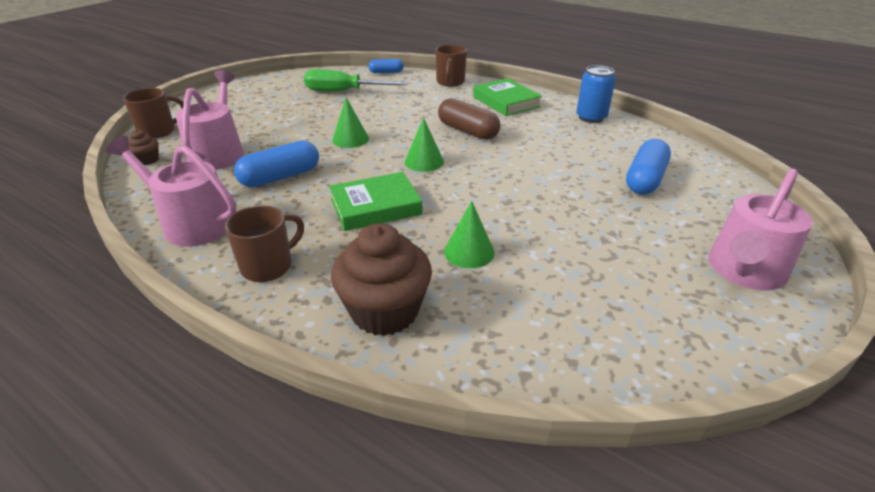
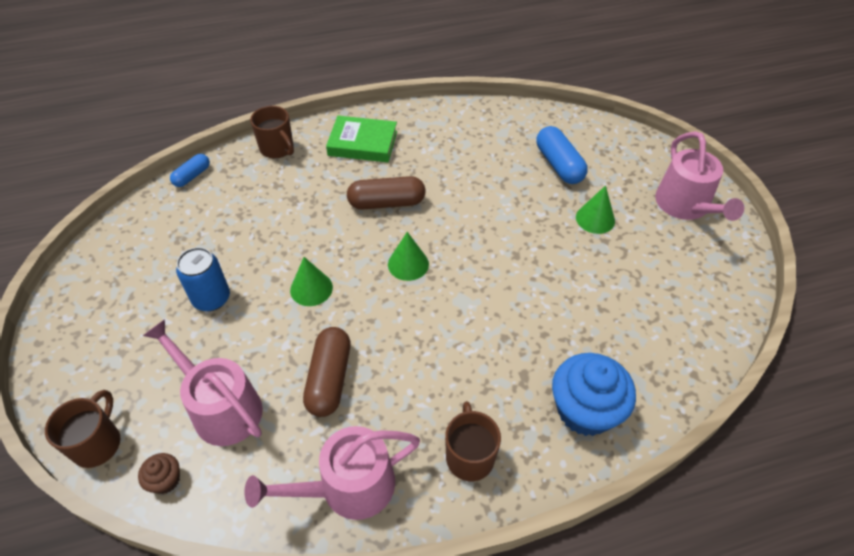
camera: 50 degrees left, 15 degrees up
blue capsule [234,140,319,187] -> brown capsule [303,327,351,417]
green screwdriver [304,69,408,91] -> none
green book [329,172,423,231] -> none
brown cupcake [331,223,432,336] -> blue cupcake [552,353,636,436]
green cone [444,201,495,268] -> green cone moved to [576,185,615,234]
blue can [576,65,616,123] -> blue can moved to [176,247,230,311]

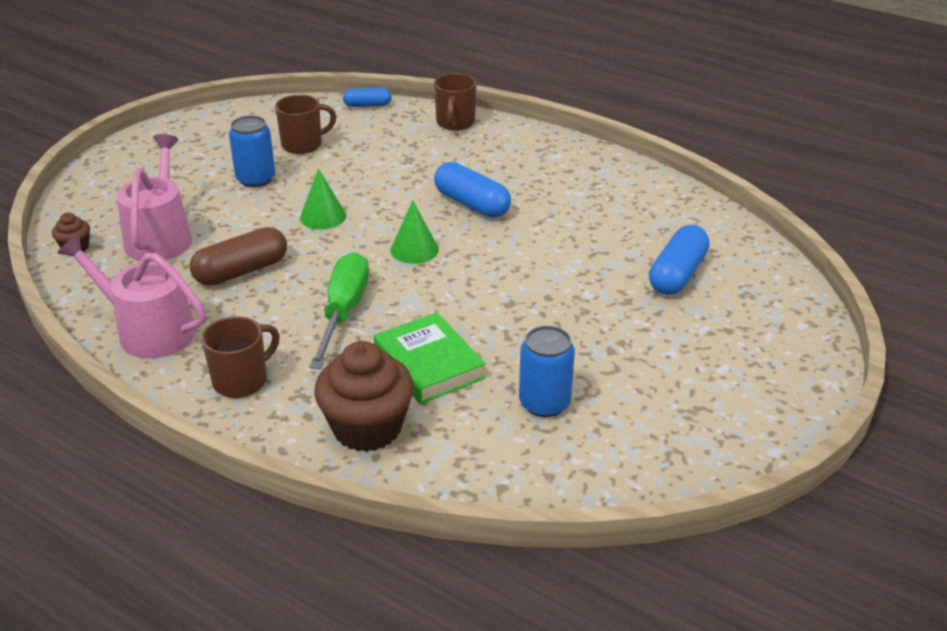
camera: 50 degrees right, 15 degrees down
brown mug [45,390,120,468] -> brown mug moved to [275,95,336,154]
green book [326,116,397,162] -> green book moved to [374,312,486,404]
brown capsule [347,176,425,210] -> blue capsule [434,162,511,218]
blue cupcake [552,353,636,436] -> brown cupcake [314,341,414,452]
green cone [576,185,615,234] -> none
pink watering can [655,131,744,221] -> none
none -> green screwdriver [309,252,369,369]
none -> blue can [519,326,575,417]

